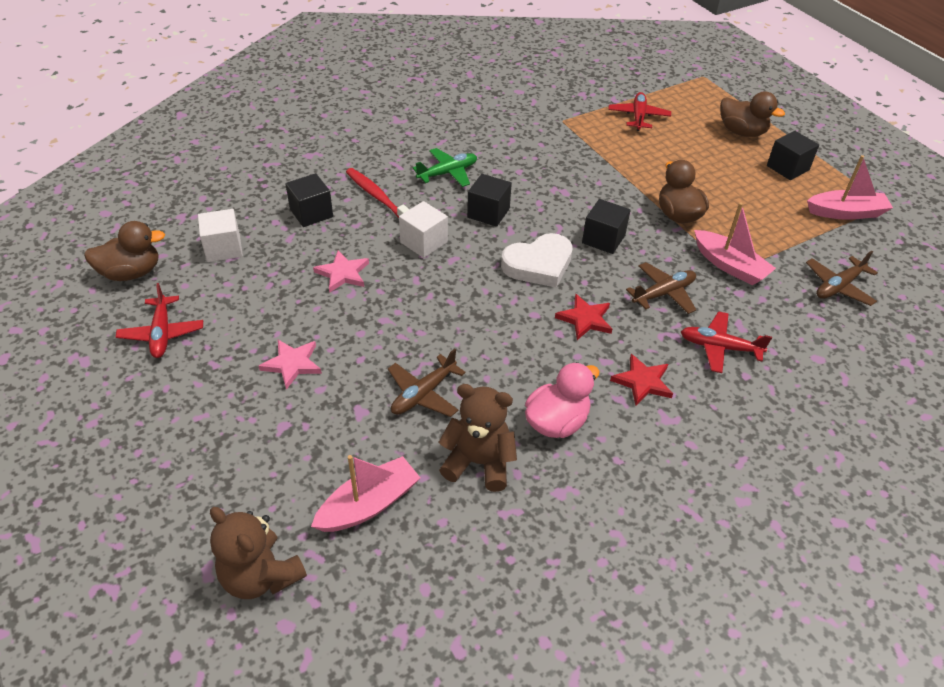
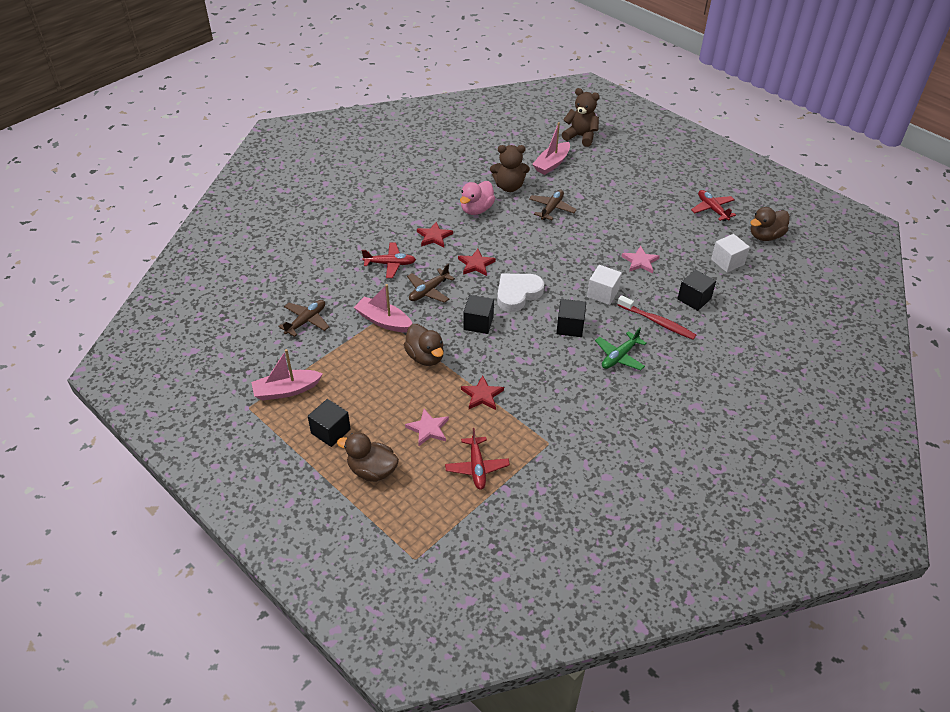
camera: 165 degrees right, 0 degrees up
pink star [258,340,322,389] -> pink star moved to [405,409,449,446]
none -> red star [461,375,504,410]

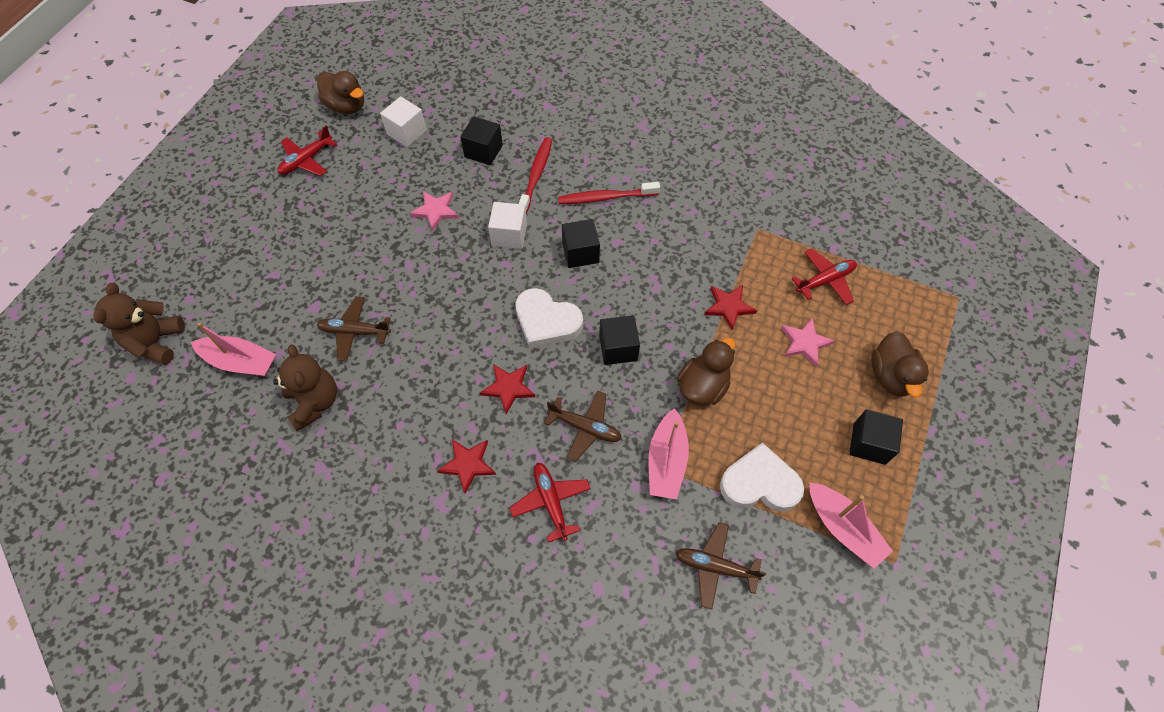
camera: 110 degrees left, 15 degrees up
pink duck [460,181,495,215] -> none
green plane [595,328,646,371] -> red toothbrush [558,182,660,204]
none -> white heart [720,443,804,512]

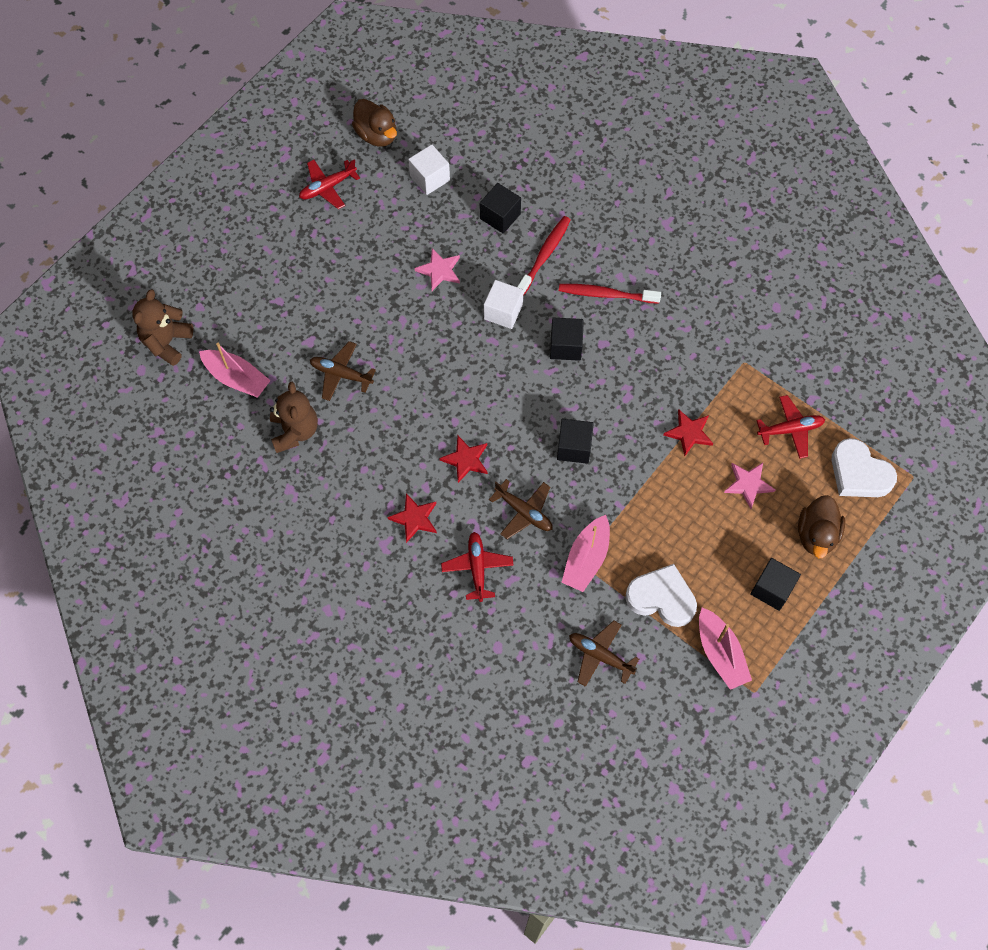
camera: 15 degrees right, 5 degrees up
white heart [515,288,583,348] -> white heart moved to [832,438,897,497]
brown duck [677,338,735,406] -> none

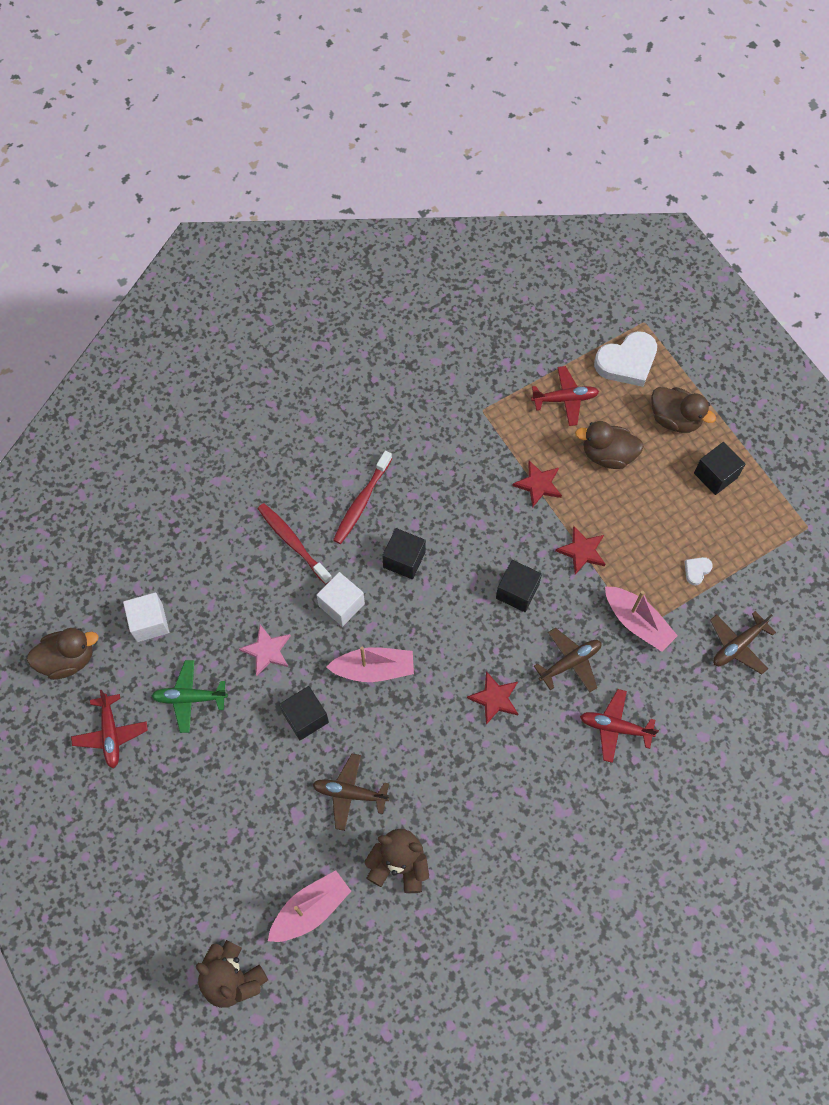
camera: 70 degrees left, 0 degrees up
brown plane [310,341,376,401] -> brown plane turned 60 degrees clockwise [312,754,389,831]
red star [387,493,437,543] -> red star moved to [555,526,606,575]
black cube [480,183,521,234] -> black cube moved to [279,686,329,740]
white heart [625,564,697,627] -> white heart [685,557,713,586], size x0.45
pink boat [699,607,752,690] -> pink boat moved to [326,646,414,682]
pink star [724,463,775,509] -> brown duck [575,421,644,469]
red plane [756,395,825,459] -> red plane turned 75 degrees clockwise [531,366,599,426]
none -> green plane [152,660,228,733]

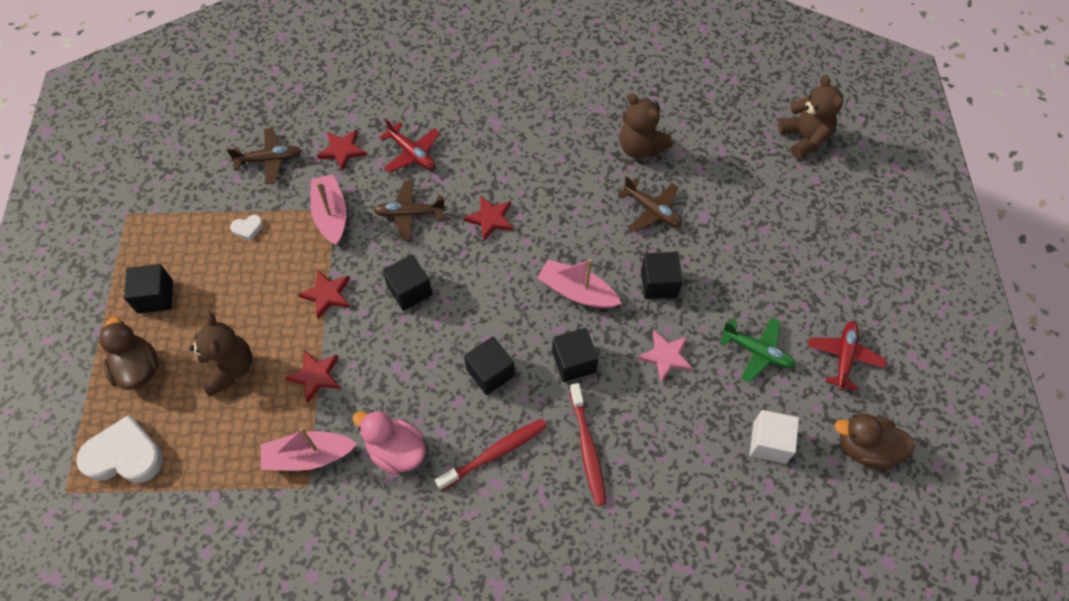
camera: 150 degrees left, 5 degrees down
pink boat [268,870,351,942] -> pink boat moved to [261,428,357,471]
white cube [317,572,365,627] -> black cube [552,328,599,382]
red plane [531,366,599,426] -> none
brown duck [575,421,644,469] -> brown teddy bear [189,313,252,397]
none -> red star [317,130,367,172]
none -> pink duck [352,410,426,475]

